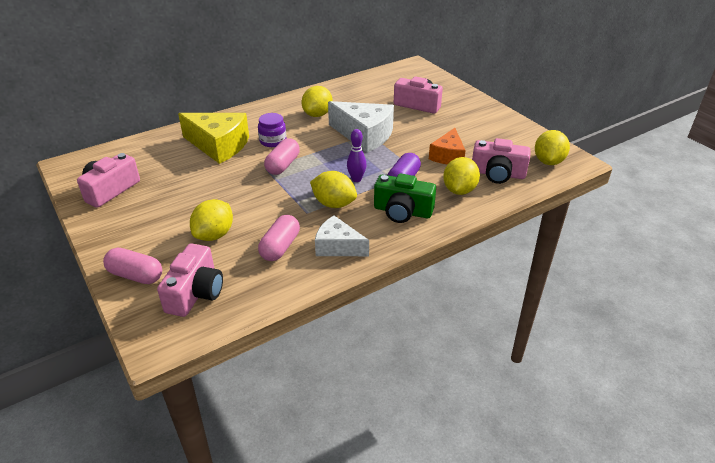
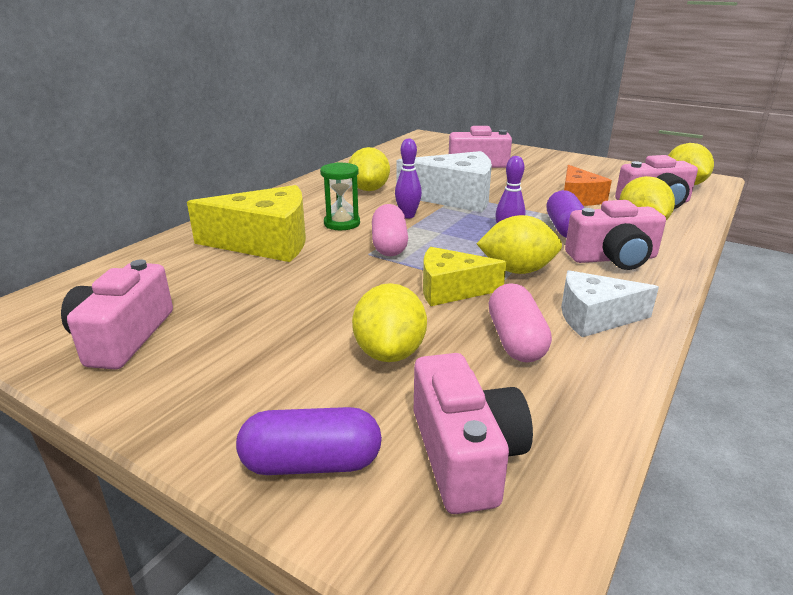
camera: 25 degrees left, 10 degrees down
pink capsule [103,248,162,284] -> purple capsule [236,407,382,475]
purple jar [258,113,286,147] -> green hourglass [320,162,360,230]
green camera [374,173,436,223] -> pink camera [565,200,666,270]
none -> purple bowling pin [395,138,422,219]
none -> yellow cheese [423,247,506,306]

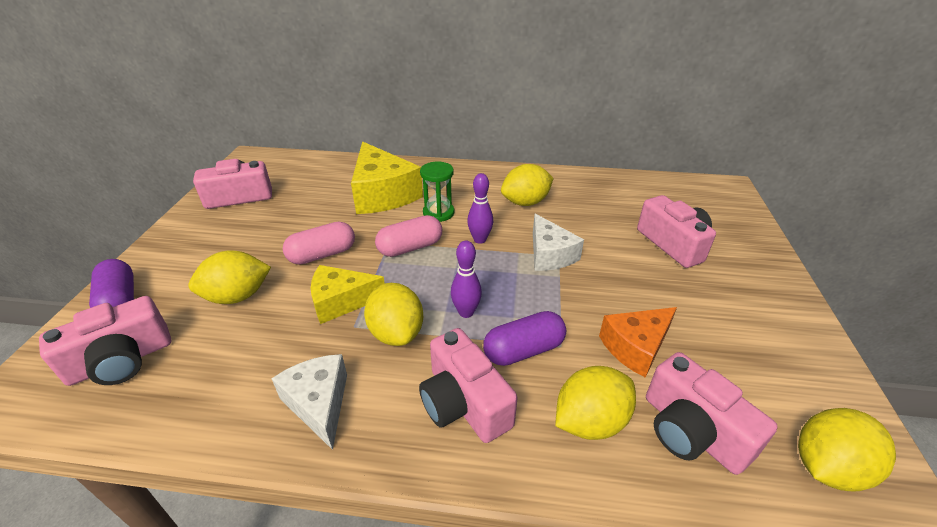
camera: 65 degrees right, 10 degrees up
white cheese [397,151,492,212] -> white cheese [533,214,584,271], size x0.62
yellow cheese [423,247,506,306] -> yellow cheese turned 75 degrees counterclockwise [311,265,385,324]
pink capsule [489,283,552,362] -> pink capsule moved to [283,222,355,265]

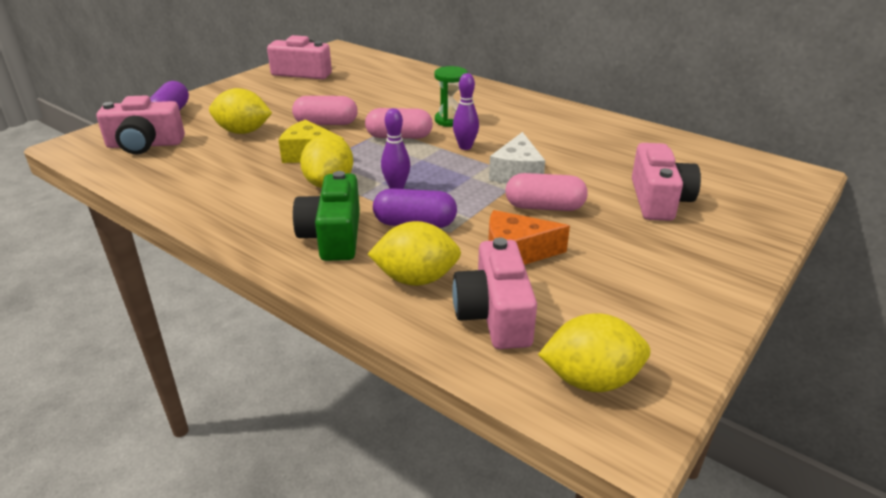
camera: 30 degrees right, 5 degrees down
white cheese [271,354,347,450] -> none
yellow cheese [351,142,423,214] -> none
pink camera [419,328,518,443] -> green camera [293,171,360,261]
yellow lemon [501,164,554,206] -> none
none -> pink capsule [505,173,588,211]

